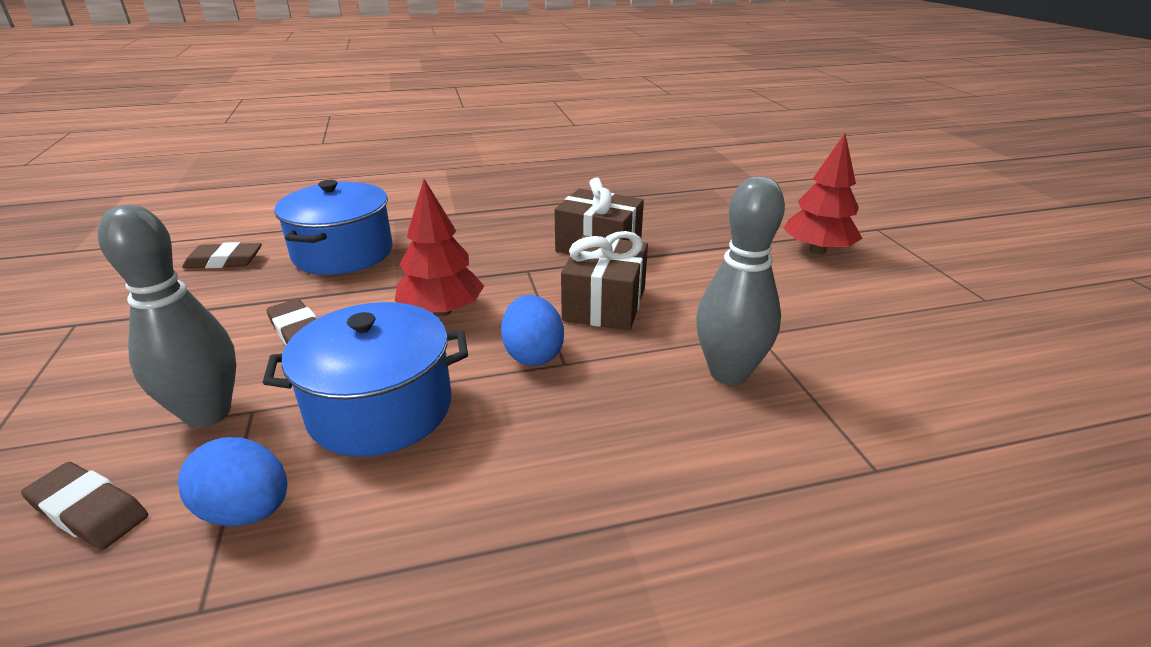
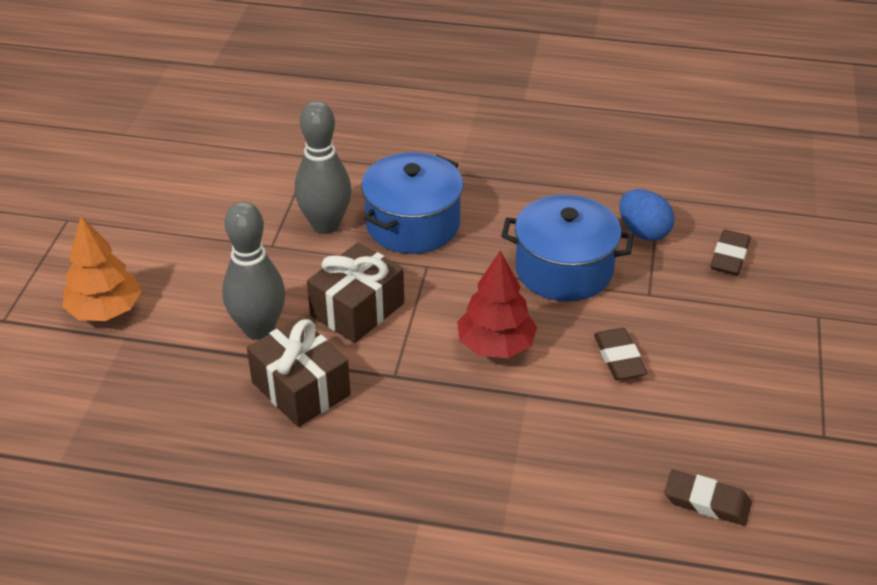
camera: 155 degrees left, 10 degrees up
brown eraser [21,462,148,550] -> brown eraser turned 60 degrees clockwise [710,230,751,275]
grey bowling pin [98,205,236,428] -> grey bowling pin moved to [222,201,285,340]
blue pot [274,180,393,275] -> blue pot moved to [361,152,463,254]
blue egg [501,295,564,366] -> none
red tree [783,134,863,254] -> orange tree [62,216,142,321]

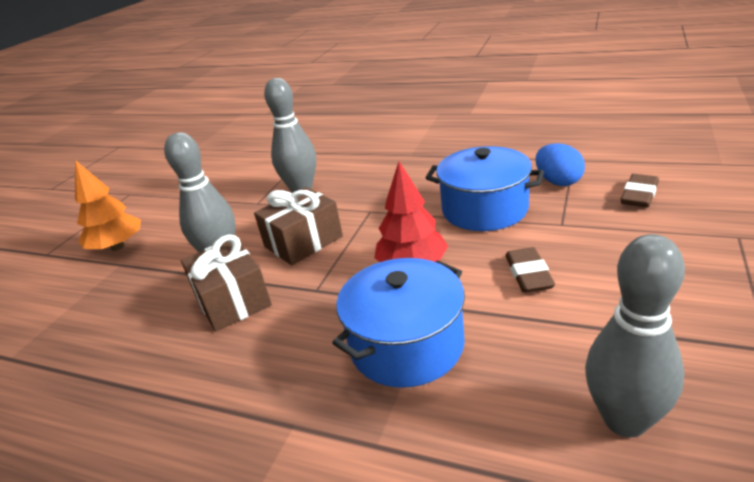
camera: 15 degrees right, 10 degrees down
blue pot [361,152,463,254] -> blue pot moved to [332,258,465,388]
brown eraser [664,470,752,526] -> grey bowling pin [585,234,685,437]

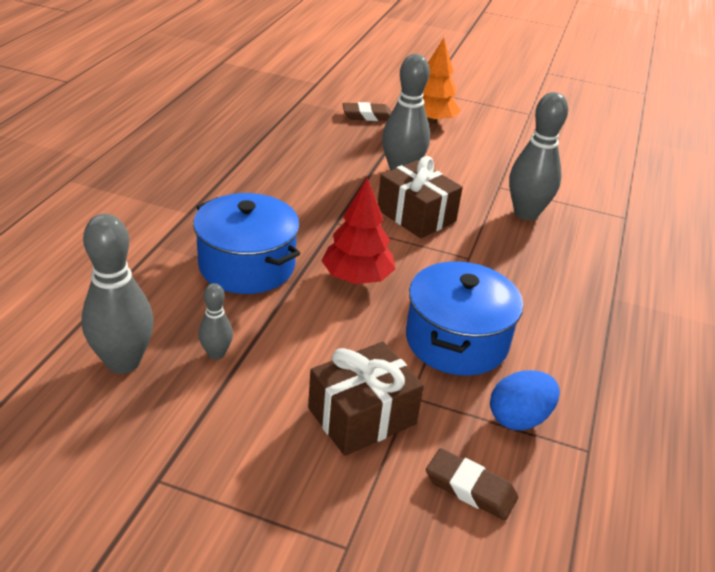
camera: 80 degrees right, 5 degrees up
brown gift [181,234,272,332] -> brown gift moved to [308,342,424,456]
brown eraser [505,247,555,293] -> brown eraser moved to [343,102,392,121]
none -> grey bowling pin [198,283,233,360]

